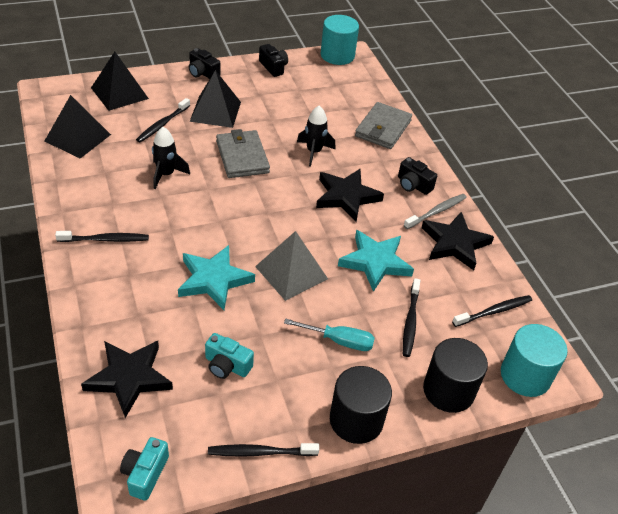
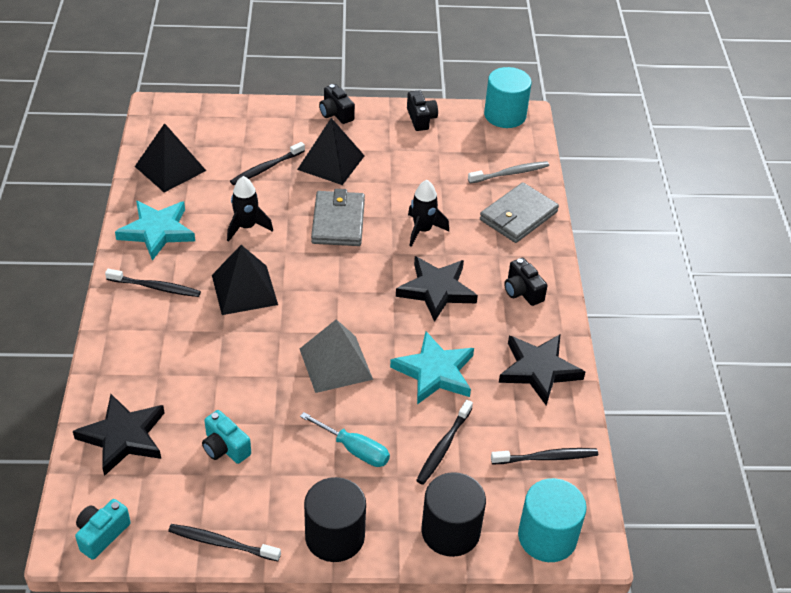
camera: 20 degrees right, 0 degrees up
black pyramid [91,52,149,111] -> black pyramid moved to [212,245,278,315]
turquoise star [178,245,255,310] -> turquoise star moved to [115,201,195,261]
grey toothbrush [404,194,467,229] -> grey toothbrush moved to [468,161,549,183]

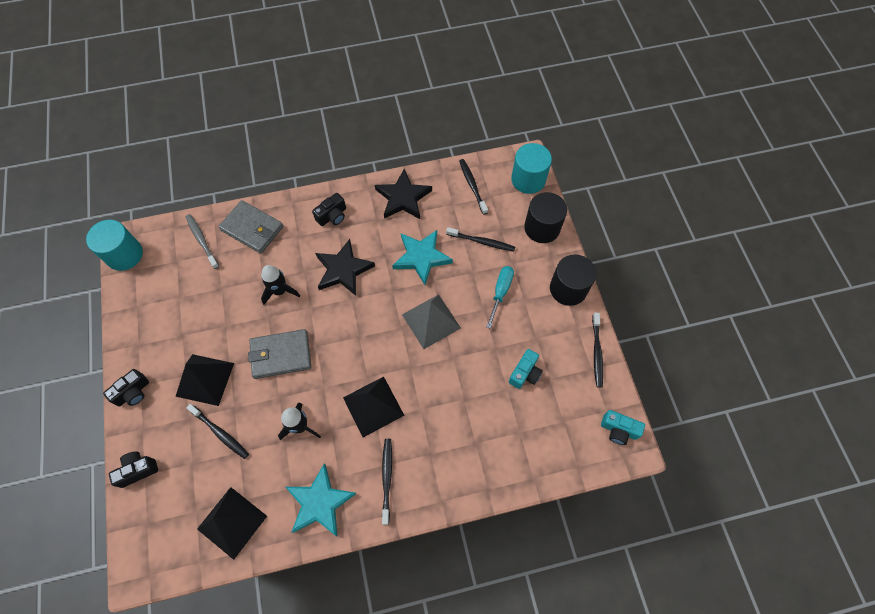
camera: 100 degrees left, 20 degrees up
black star [73,394,165,476] -> none
black camera [407,90,438,131] -> black camera moved to [109,451,158,488]

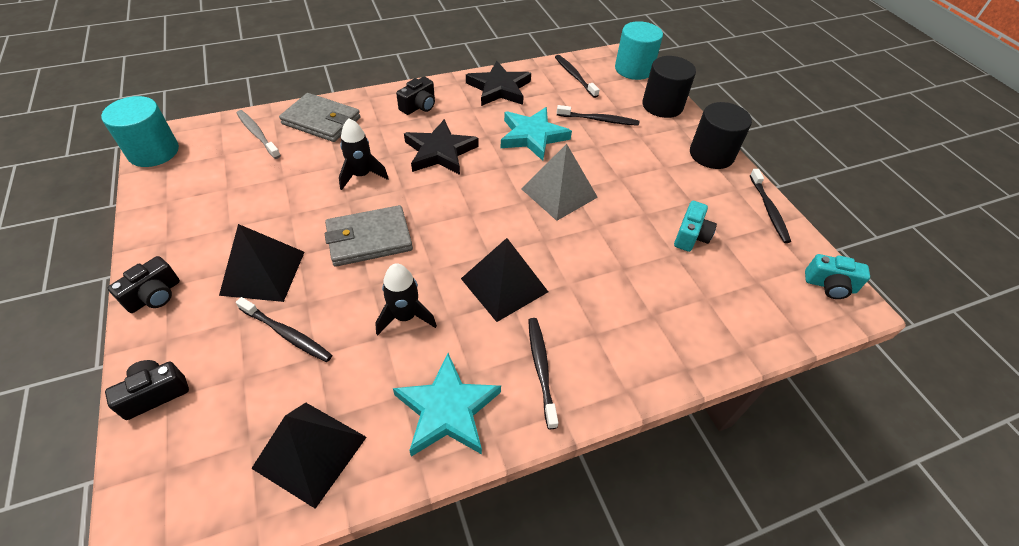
camera: 10 degrees left, 15 degrees down
turquoise screwdriver [486,266,514,329] -> none

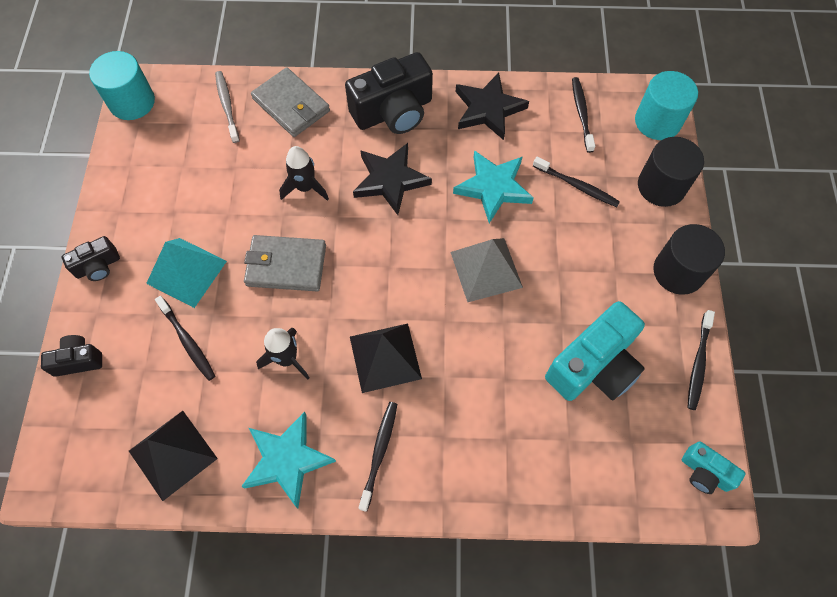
camera: 25 degrees right, 15 degrees up
black pyramid [219,224,305,302] -> turquoise pyramid [146,238,227,308]
black camera [396,77,435,115] -> black camera [345,52,433,134], size x1.96
turquoise camera [674,201,717,252] -> turquoise camera [545,301,645,401], size x1.96

